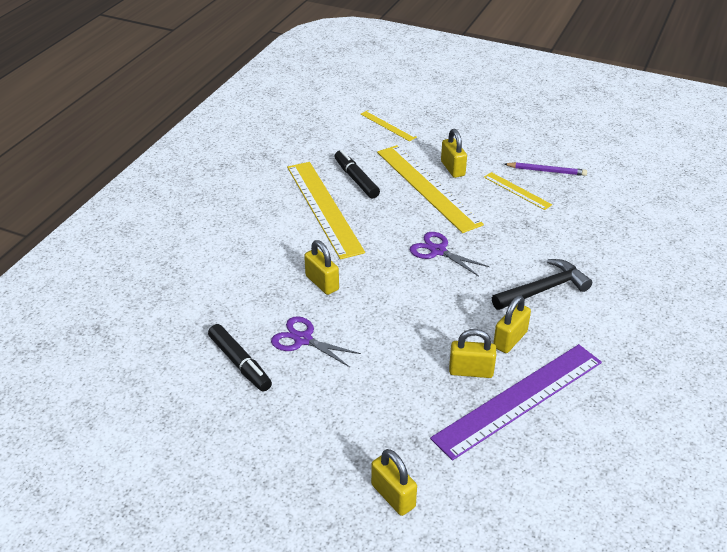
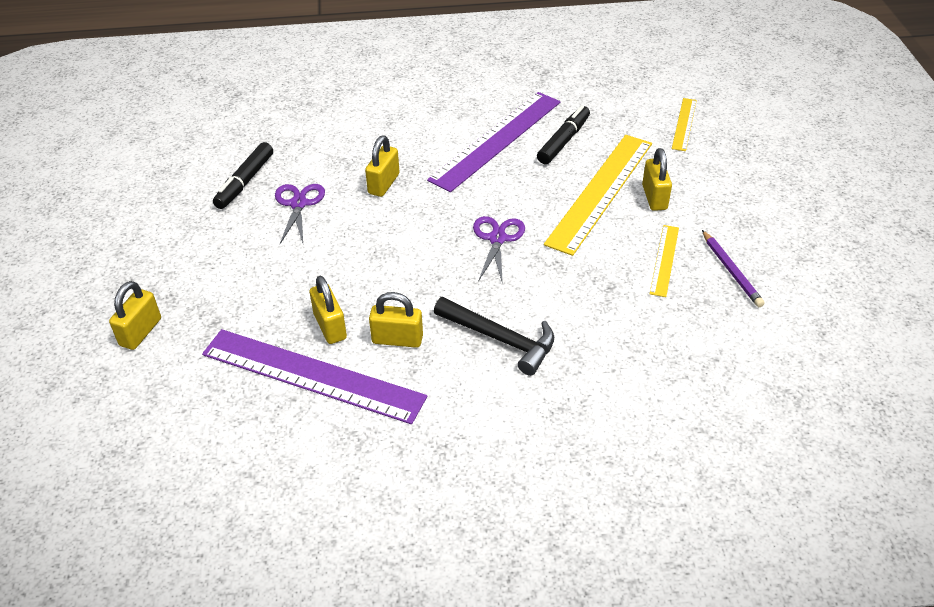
camera: 60 degrees right, 5 degrees up
yellow ruler [287,162,365,259] -> purple ruler [427,92,561,192]
yellow padlock [441,129,467,178] -> yellow padlock turned 45 degrees counterclockwise [642,148,672,211]

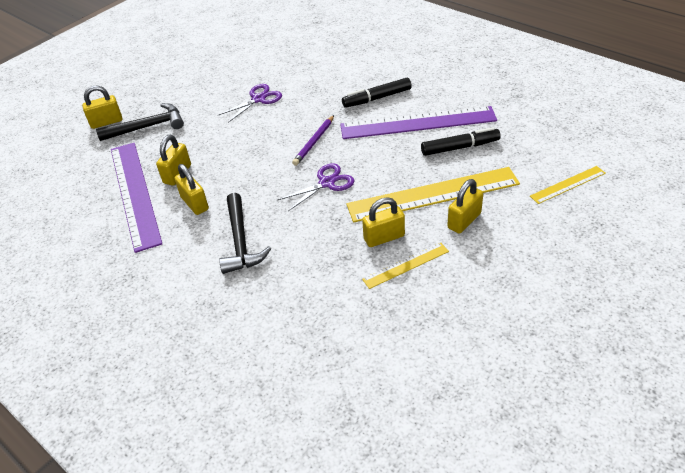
camera: 50 degrees right, 0 degrees up
black marker [213,142,273,209] -> black marker moved to [342,78,412,108]
yellow padlock [365,135,400,197] -> yellow padlock moved to [362,197,405,247]
purple pencil [702,230,765,307] -> purple pencil moved to [292,115,334,166]
none -> black hammer [96,103,184,141]

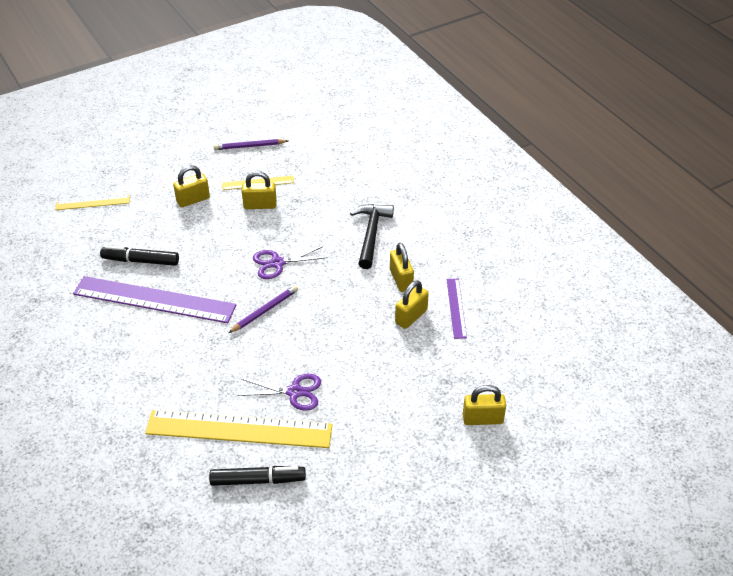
camera: 165 degrees left, 0 degrees up
black hammer [96,103,184,141] -> none
purple ruler [111,143,162,253] -> purple ruler [447,279,467,339], size x0.49
purple scissors [219,84,282,123] -> purple scissors turned 150 degrees counterclockwise [238,374,321,411]
black marker [342,78,412,108] -> black marker moved to [209,466,306,486]
yellow ruler [346,167,520,222] -> yellow ruler moved to [145,410,333,448]
none -> purple pencil [214,139,288,150]

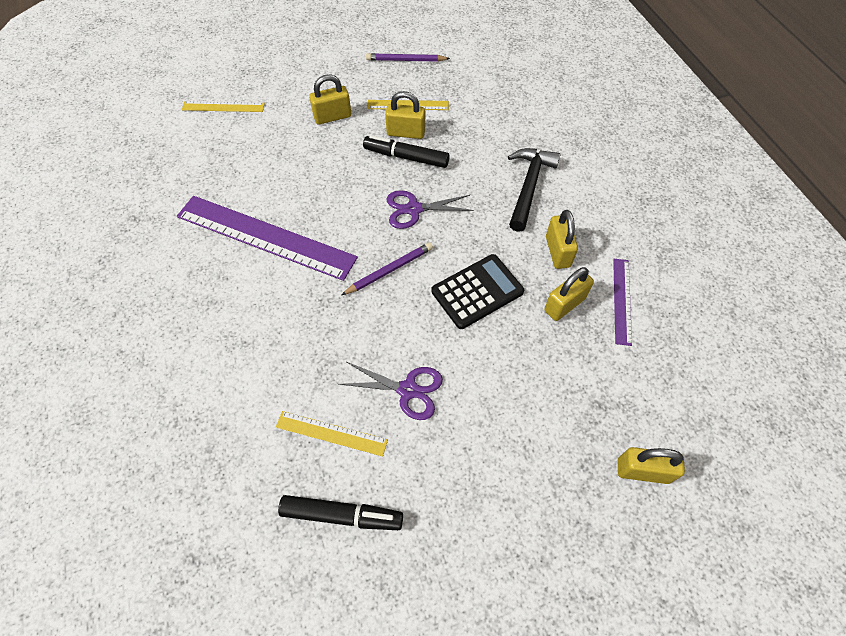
camera: 10 degrees right, 15 degrees up
black marker [100,246,179,266] -> black marker moved to [363,135,450,168]
yellow ruler [145,410,333,448] -> yellow ruler [276,411,388,456], size x0.49
none -> black calculator [431,254,524,329]

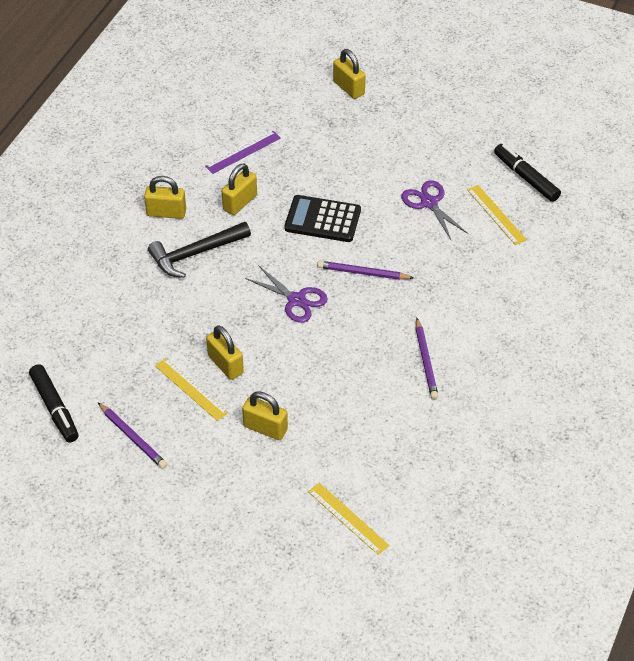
camera: 135 degrees left, 10 degrees down
purple ruler [177,196,358,281] -> purple pencil [416,318,438,399]
black marker [363,135,450,168] -> black marker moved to [29,364,78,442]
yellow padlock [544,267,594,321] -> yellow padlock moved to [144,176,186,219]

